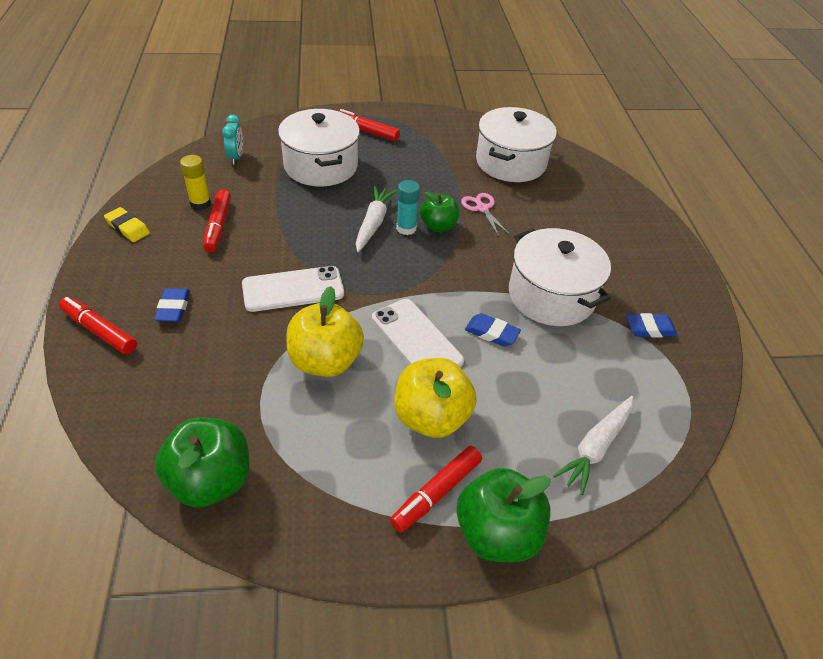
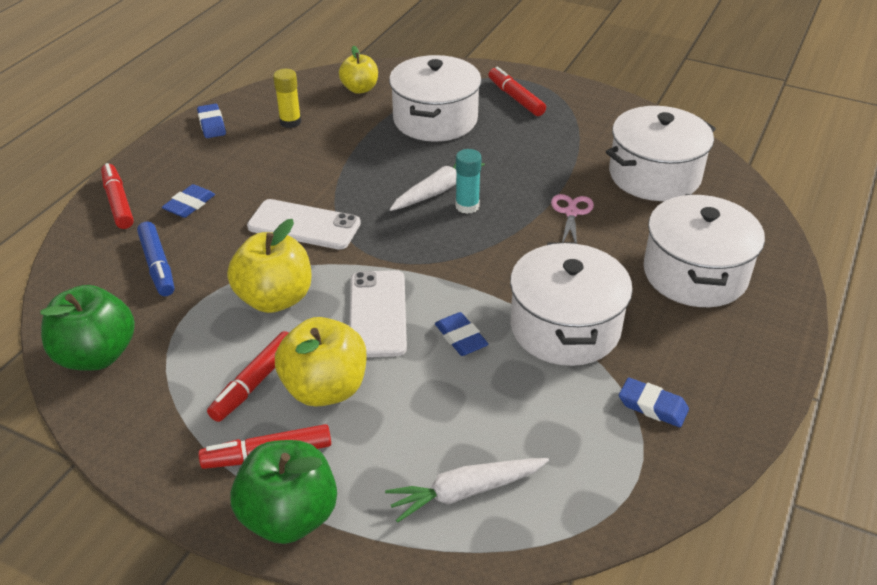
camera: 35 degrees right, 5 degrees down
yellow eraser [104,207,150,242] -> blue eraser [197,104,226,138]
red marker [203,189,231,252] -> red marker moved to [207,331,289,422]
turquoise clock [222,115,243,164] -> yellow apple [339,45,378,94]
green apple [420,192,459,232] -> none
none -> blue marker [137,221,174,296]
none -> white pot [643,194,765,307]

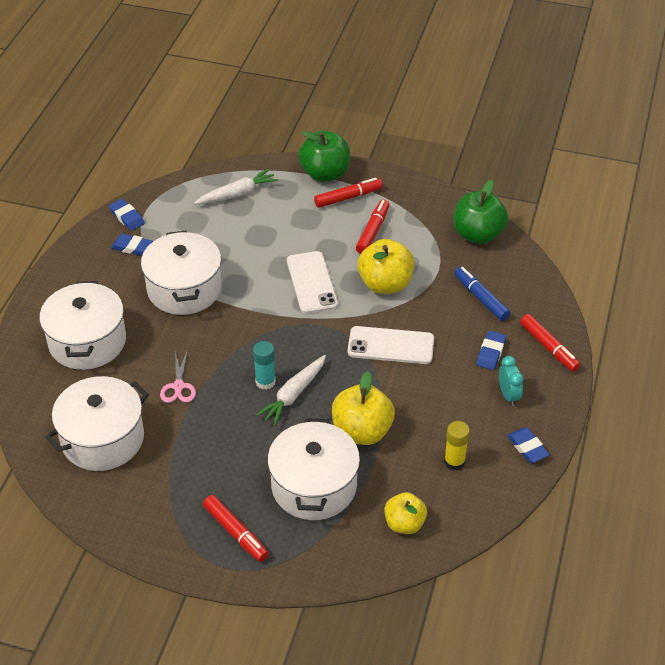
camera: 170 degrees right, 5 degrees up
yellow apple [275,317,366,407] -> yellow apple moved to [332,371,395,445]
blue eraser [435,312,488,356] -> blue eraser moved to [109,199,145,231]
none -> turquoise clock [499,356,524,406]

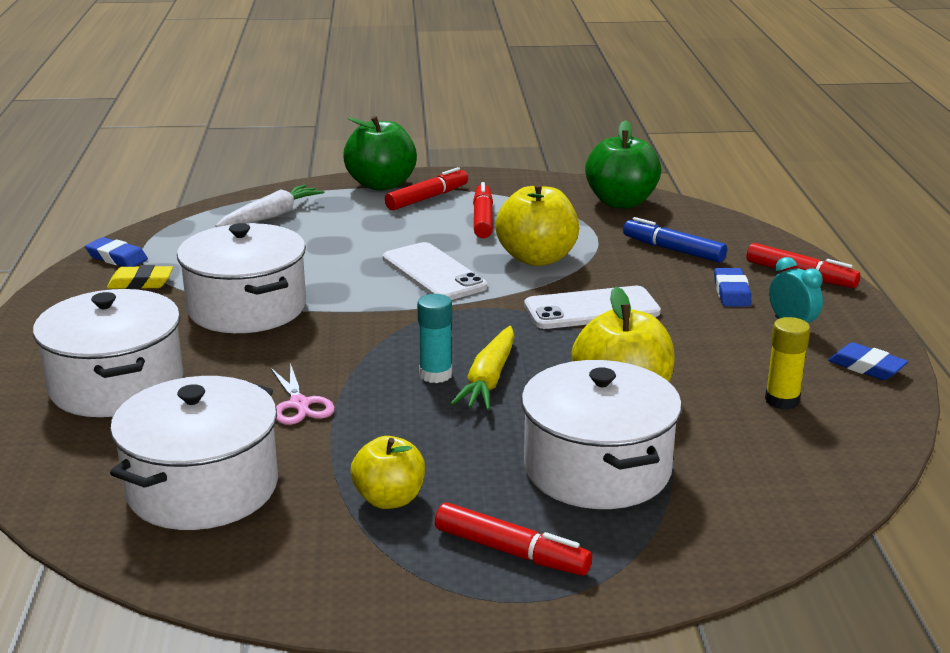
camera: 20 degrees left, 20 degrees down
blue eraser [111,234,153,256] -> yellow eraser [107,265,173,289]
white carrot [256,355,326,426] -> yellow carrot [450,326,514,410]
yellow apple [384,492,427,534] -> yellow apple moved to [351,436,425,509]

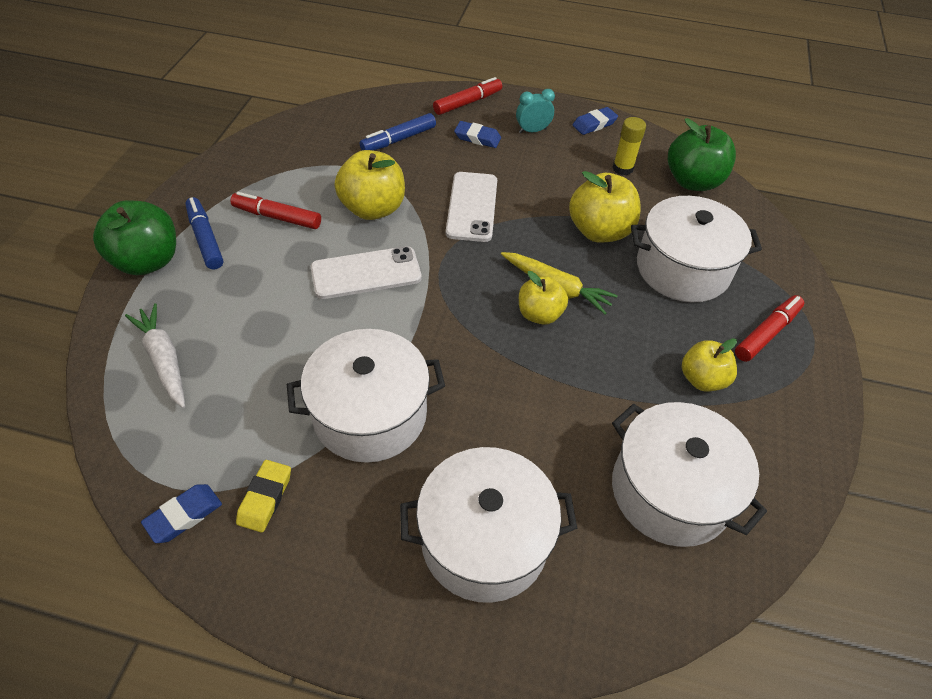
camera: 75 degrees left, 25 degrees up
pink scissors [270,363,335,425] -> none
red marker [385,167,468,210] -> blue marker [185,197,223,270]
turquoise glue stick [417,294,452,383] -> yellow apple [519,271,568,325]
green apple [585,120,661,208] -> green apple moved to [668,118,736,191]

